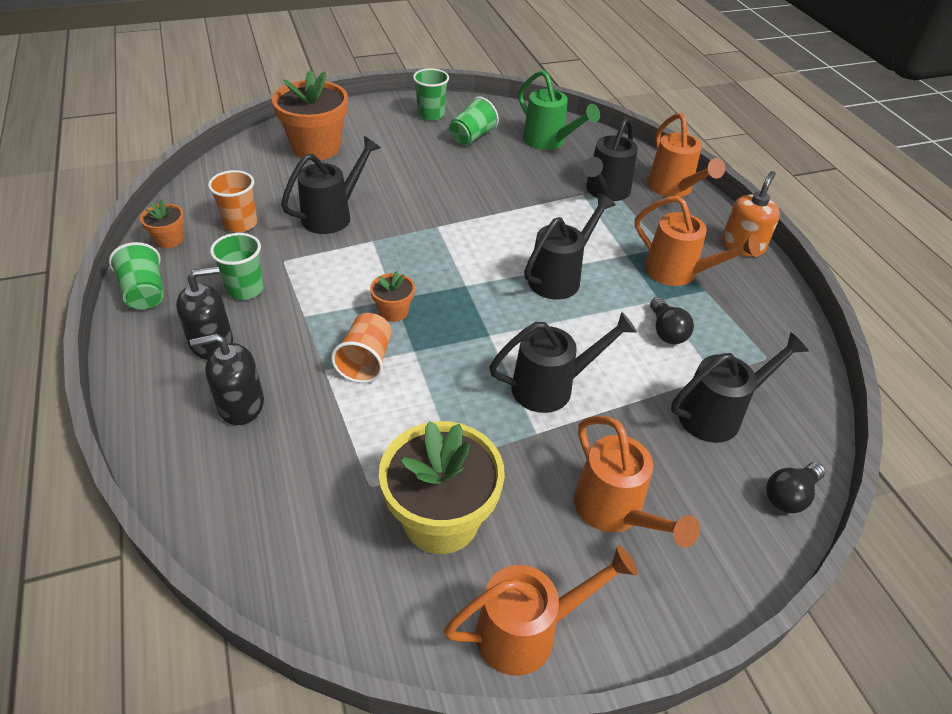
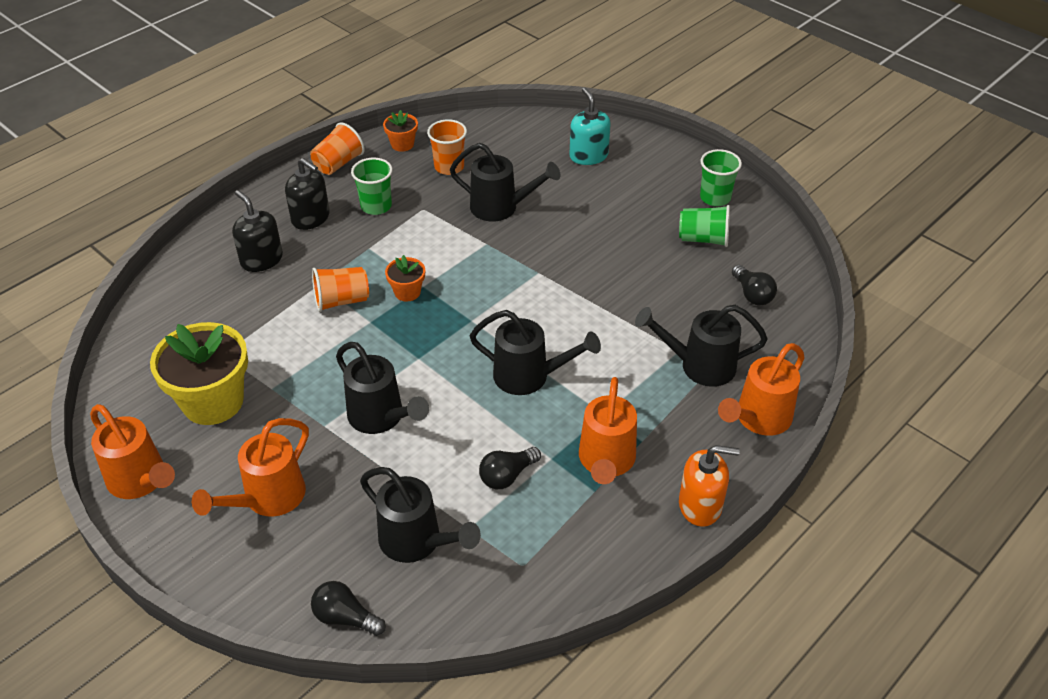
camera: 65 degrees right, 0 degrees up
green cup [109,242,164,310] -> orange cup [310,122,365,175]
orange flower pot [272,70,348,160] -> turquoise soap dispenser [569,88,611,165]
green watering can [518,70,600,150] -> black light bulb [732,265,777,306]

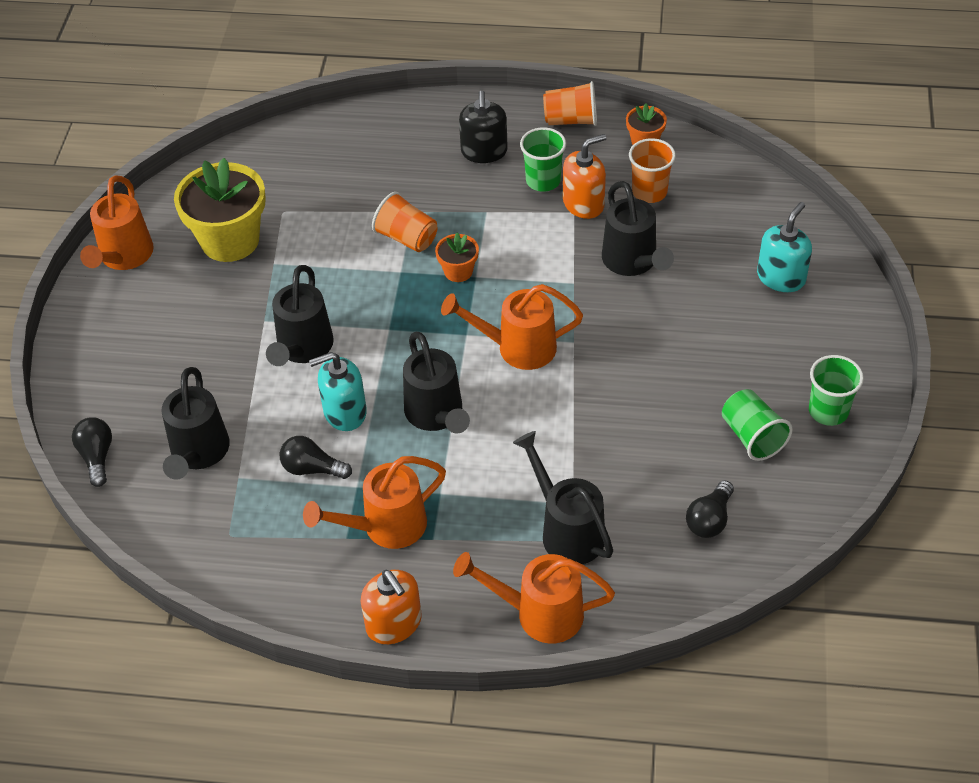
camera: 55 degrees right, 5 degrees up
orange watering can [192,418,309,517] -> orange watering can moved to [441,284,583,370]
black soap dispenser [232,190,283,272] -> none
none -> turquoise soap dispenser [309,352,367,431]
none -> orange soap dispenser [563,134,606,219]

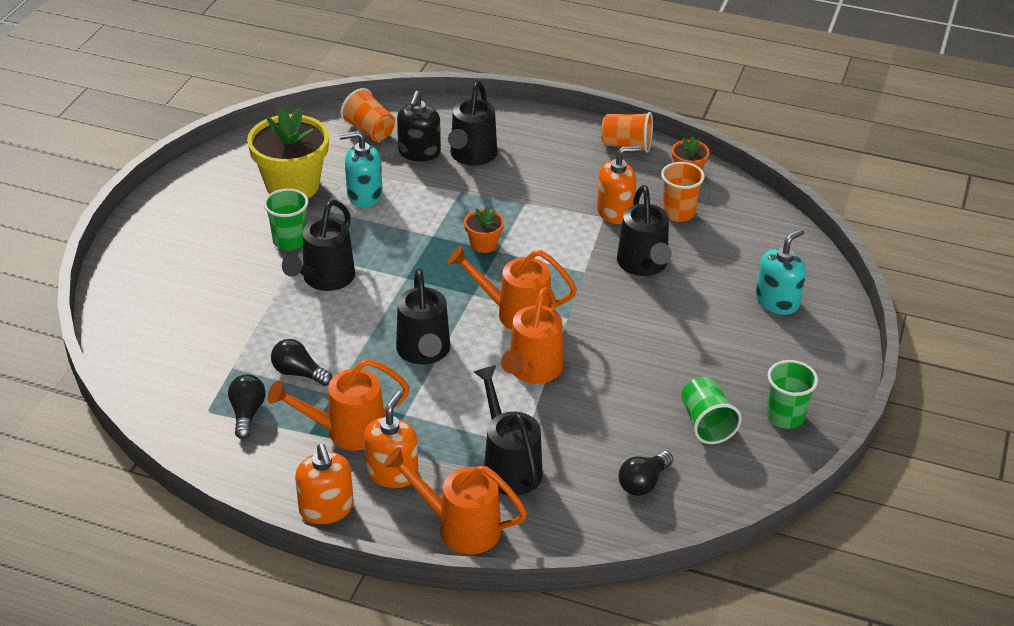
camera: 10 degrees right, 10 degrees down
black light bulb [72,417,112,487] -> black light bulb moved to [228,374,266,439]
orange watering can [80,175,154,270] -> orange watering can moved to [501,287,563,383]
black watering can [162,367,230,480] -> black watering can moved to [448,81,497,166]
turquoise soap dispenser [309,352,367,431] -> turquoise soap dispenser moved to [339,131,383,207]
orange cup [372,192,437,252] -> orange cup moved to [340,88,395,141]
black soap dispenser [459,91,508,163] -> black soap dispenser moved to [397,91,441,161]
green cup [520,127,566,192] -> green cup moved to [264,189,309,250]
none -> orange soap dispenser [364,391,418,488]

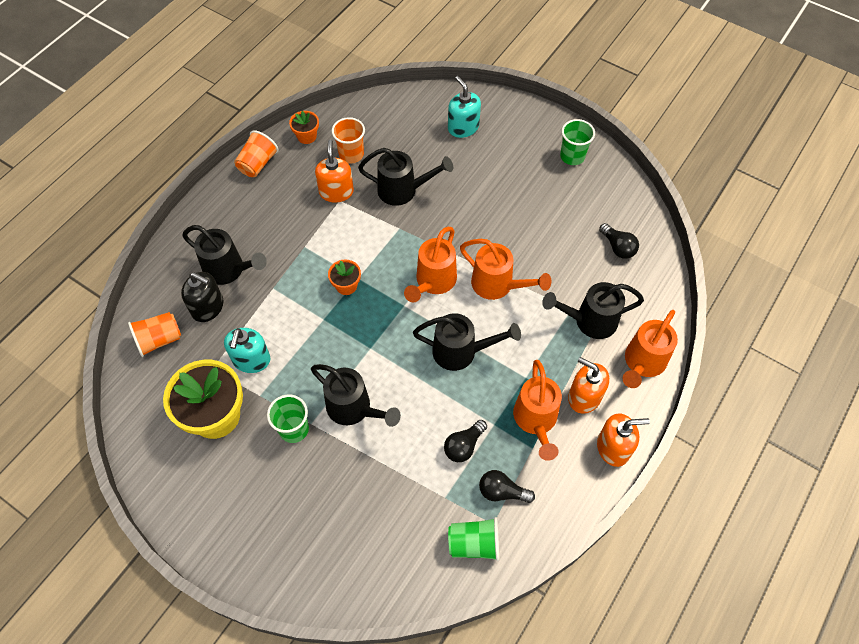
camera: 75 degrees left, 20 degrees up
green cup [681,377,742,444] -> green cup moved to [448,517,499,561]

